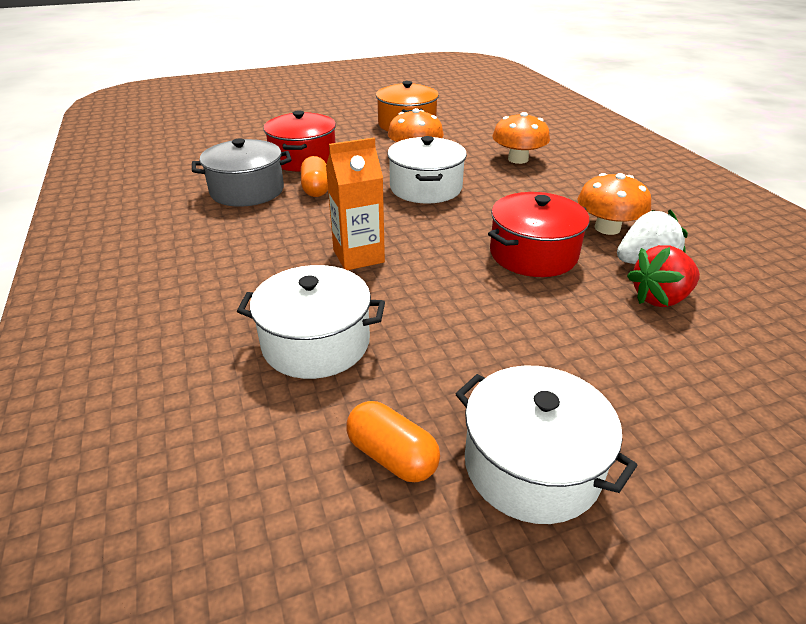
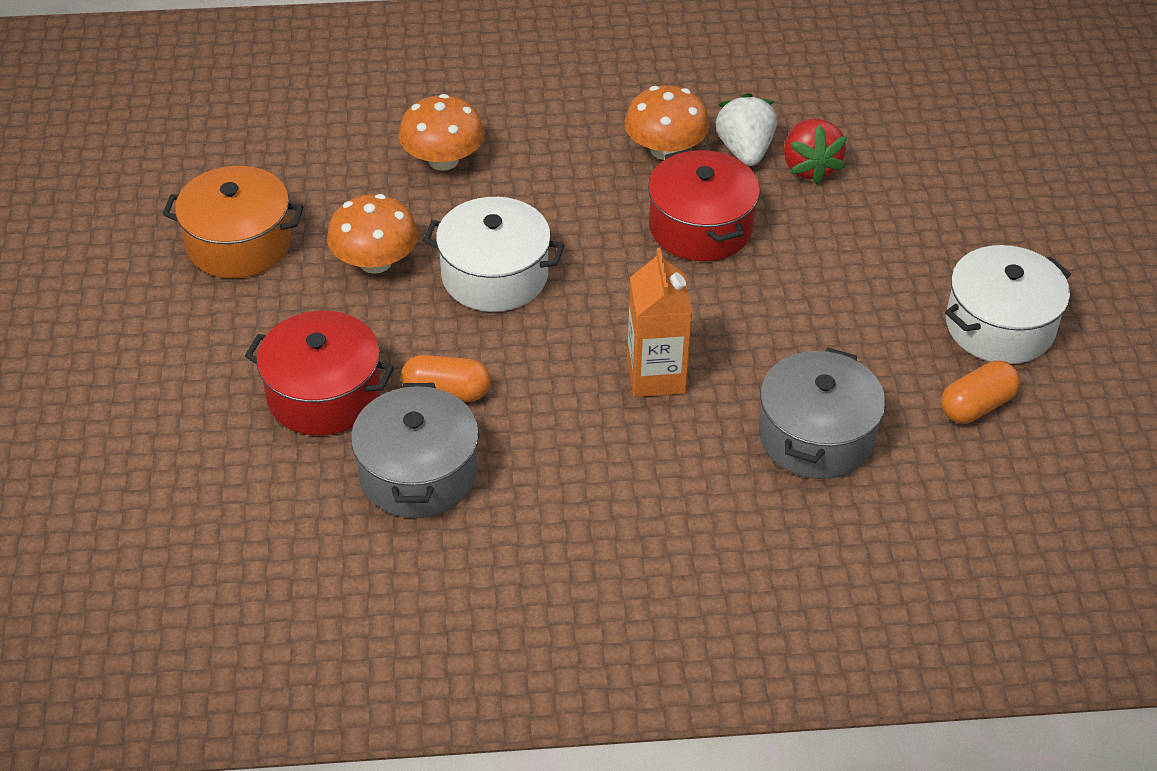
camera: 75 degrees left, 10 degrees up
white pot [237,265,385,379] -> grey pot [759,348,886,479]

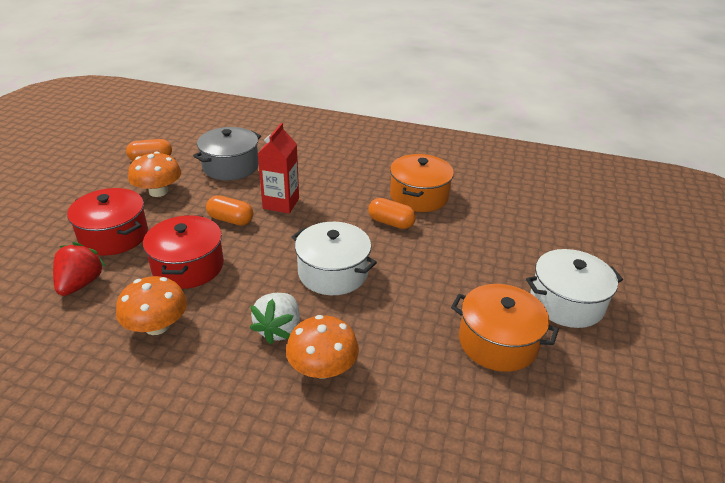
camera: 160 degrees left, 10 degrees down
red pot [245,311,394,436] -> red pot moved to [67,188,148,255]
orange mushroom [327,194,418,274] -> orange mushroom moved to [128,152,181,197]
grey pot [351,383,479,518] -> orange pot [390,154,454,212]
orange carton [627,248,692,397] -> red carton [258,123,299,214]
white strawberry [716,93,777,166] -> white strawberry moved to [250,293,300,344]
white pot [945,245,1071,364] -> white pot moved to [526,249,623,328]
none -> orange capsule [206,195,253,226]

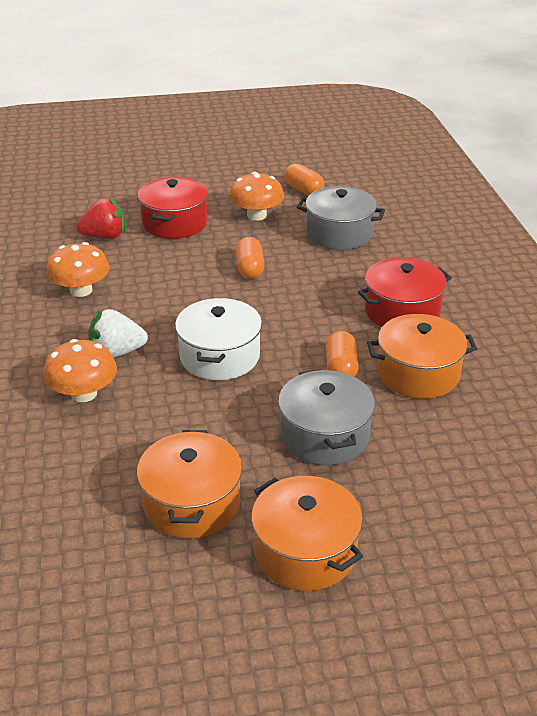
camera: 65 degrees right, 0 degrees up
red pot [143,215,224,289] -> red pot moved to [358,257,452,327]
red carton [258,123,299,214] -> none
white pot [526,249,623,328] -> orange pot [251,476,363,591]
none -> grey pot [278,369,375,465]

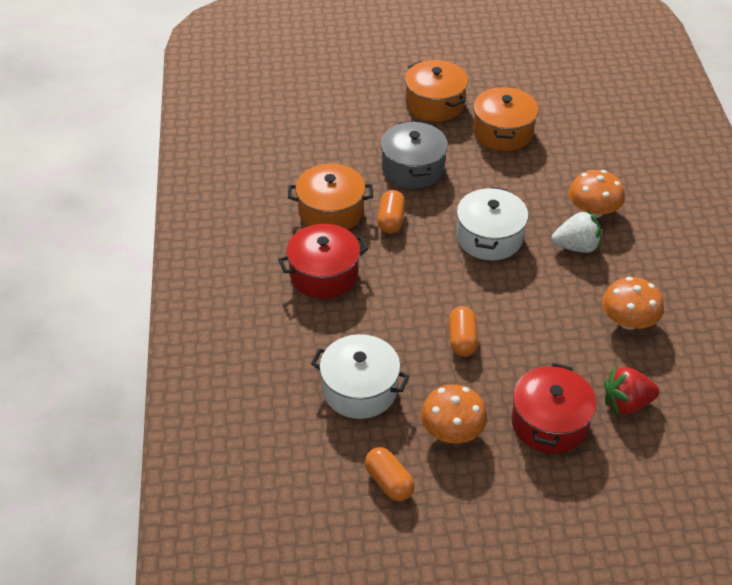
camera: 175 degrees left, 10 degrees up
grey pot [297,186,385,250] -> white pot [311,334,410,419]

